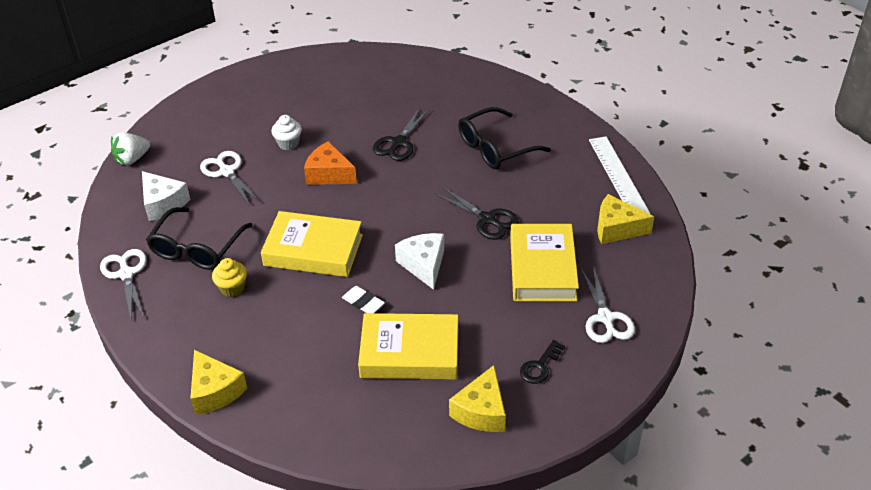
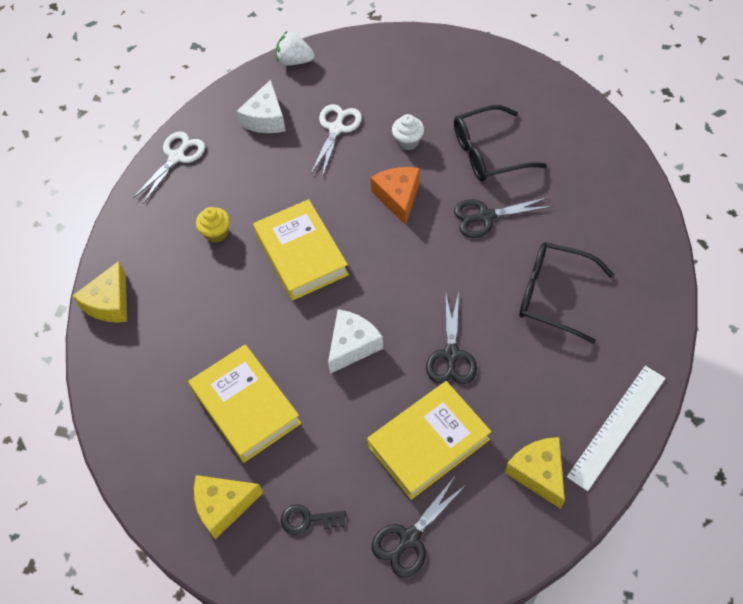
camera: 55 degrees right, 15 degrees up
black glasses [146,207,252,270] -> black glasses moved to [454,105,547,182]
white eraser [342,286,385,313] -> none
white scissors [581,266,635,343] -> black scissors [372,475,467,578]

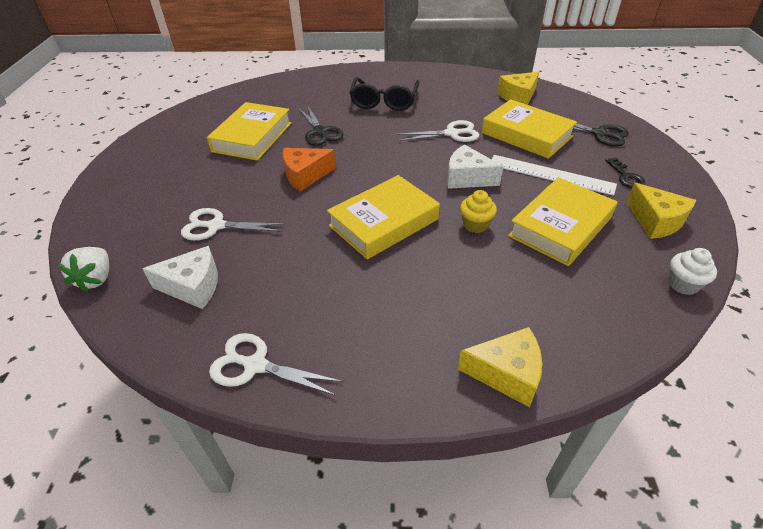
camera: 105 degrees left, 15 degrees down
yellow cupcake [196,207,230,243] -> yellow cupcake moved to [460,190,497,233]
white cupcake [392,114,424,150] -> white cupcake moved to [668,248,717,295]
black scissors [426,292,477,384] -> white scissors [396,120,479,142]
black glasses [454,105,547,182] -> yellow book [207,102,291,161]
white ruler [567,366,666,491] -> white ruler moved to [491,155,617,196]

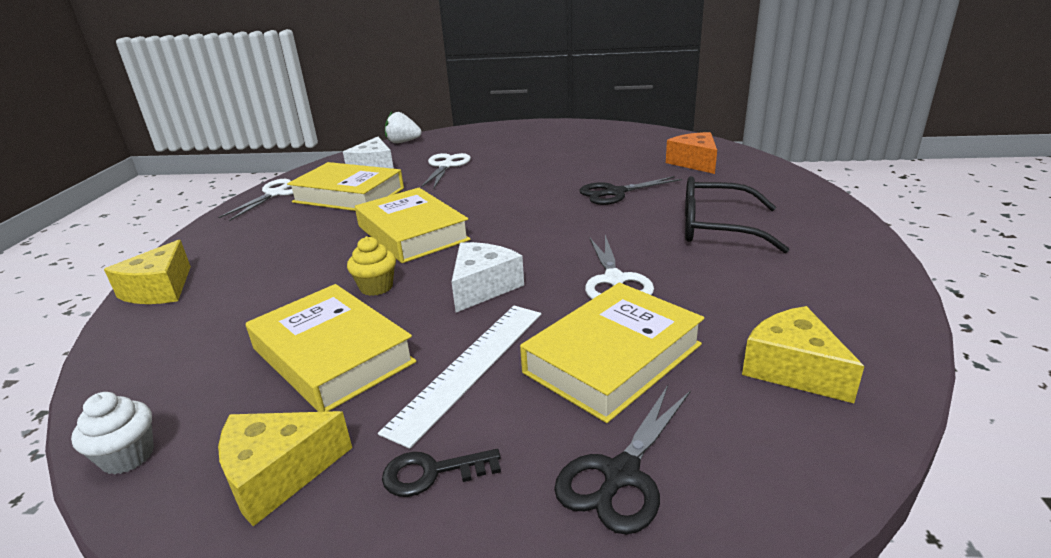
camera: 95 degrees right, 15 degrees down
yellow book [207,102,291,161] -> yellow book moved to [287,162,404,211]
orange cheese [282,148,336,191] -> orange cheese moved to [666,132,717,174]

